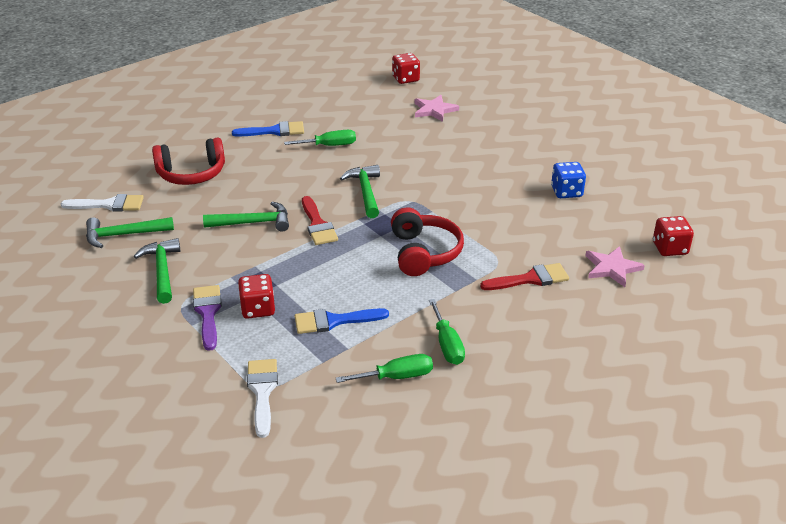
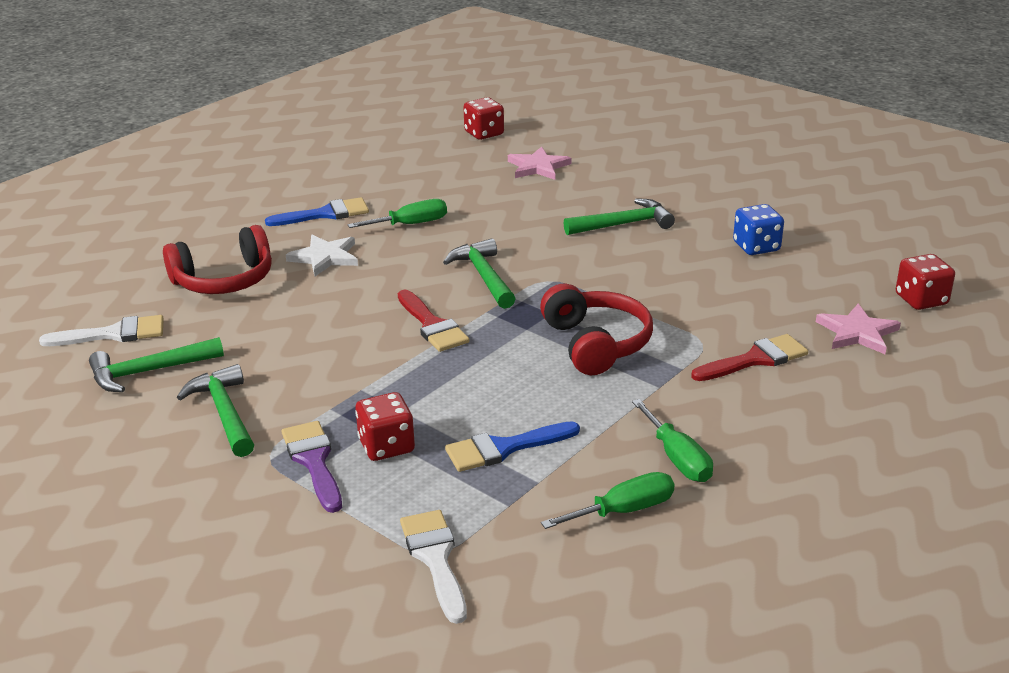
camera: 10 degrees left, 5 degrees down
green hammer [203,201,289,232] -> green hammer moved to [564,198,675,235]
none -> white star [286,235,358,276]

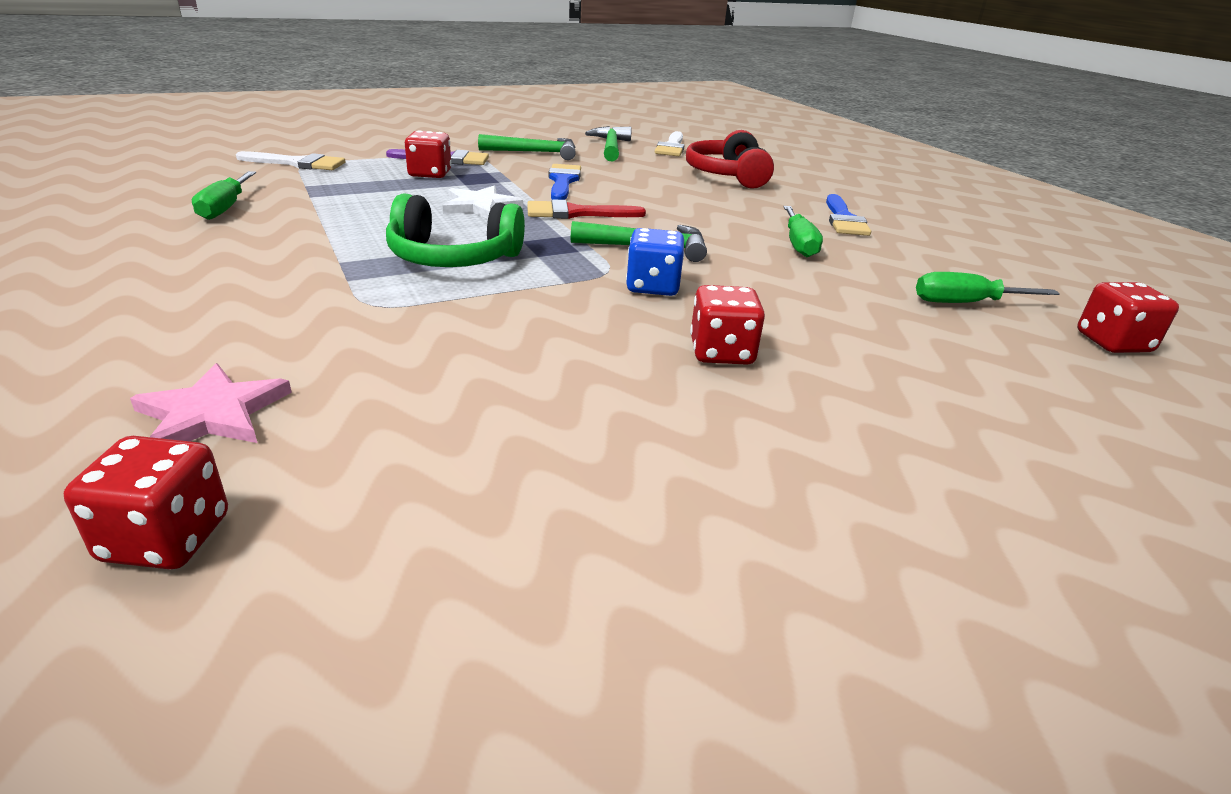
camera: 110 degrees right, 0 degrees up
white star [286,235,358,276] -> white star moved to [442,185,523,219]
blue brush [445,421,580,472] -> blue brush moved to [549,164,581,200]
pink star [508,146,571,180] -> none
red headphones [540,283,653,375] -> green headphones [386,193,525,267]
green hammer [564,198,675,235] -> red dice [690,285,765,365]
green screwdriver [632,399,713,482] -> green screwdriver moved to [916,272,1060,303]
red brush [691,334,808,381] -> none
blue dice [733,204,784,255] -> blue dice moved to [626,228,684,296]

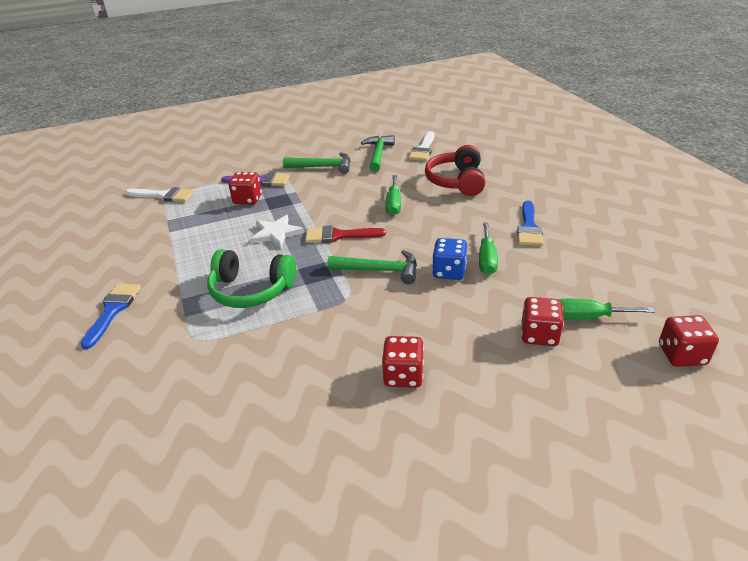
camera: 10 degrees right, 5 degrees up
red dice [64,436,228,569] -> red dice moved to [521,297,564,346]
pink star [130,363,292,443] -> none
green screwdriver [192,171,256,220] -> green screwdriver moved to [385,175,401,216]
blue brush [549,164,581,200] -> blue brush moved to [81,284,141,349]
blue dice [626,228,684,296] -> blue dice moved to [432,238,467,280]

